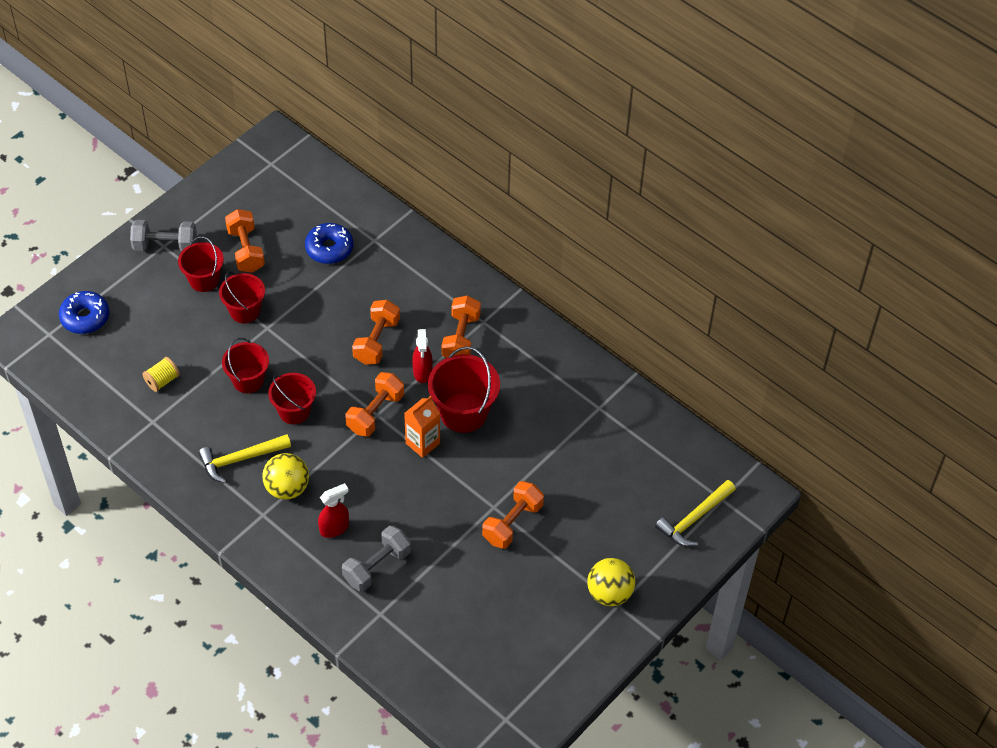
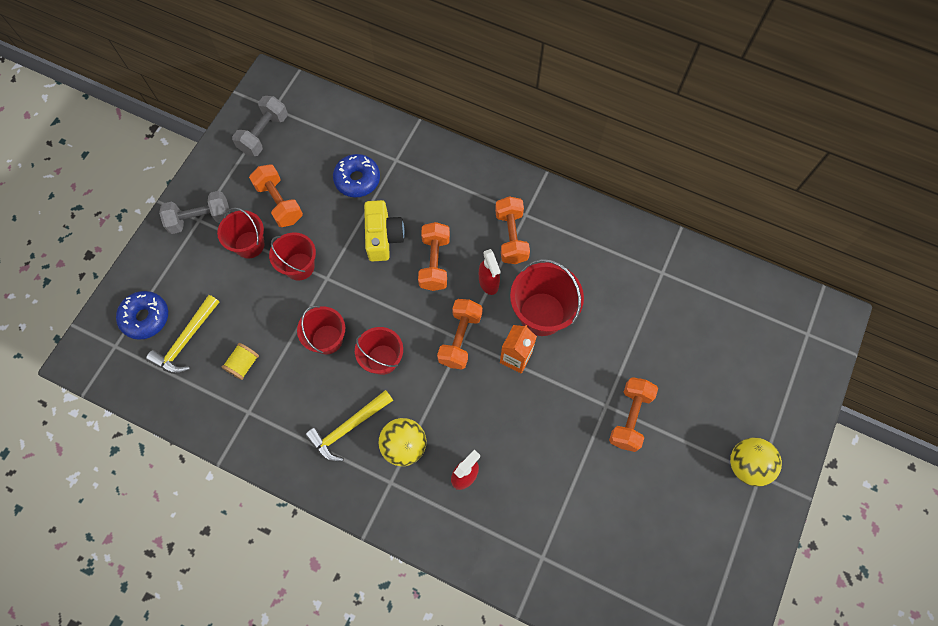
camera: 15 degrees left, 15 degrees up
grey dumbbell [342,526,411,592] -> grey dumbbell moved to [232,96,288,156]
yellow hammer [655,480,736,547] -> yellow hammer moved to [146,295,219,374]
none -> yellow camera [364,200,405,262]

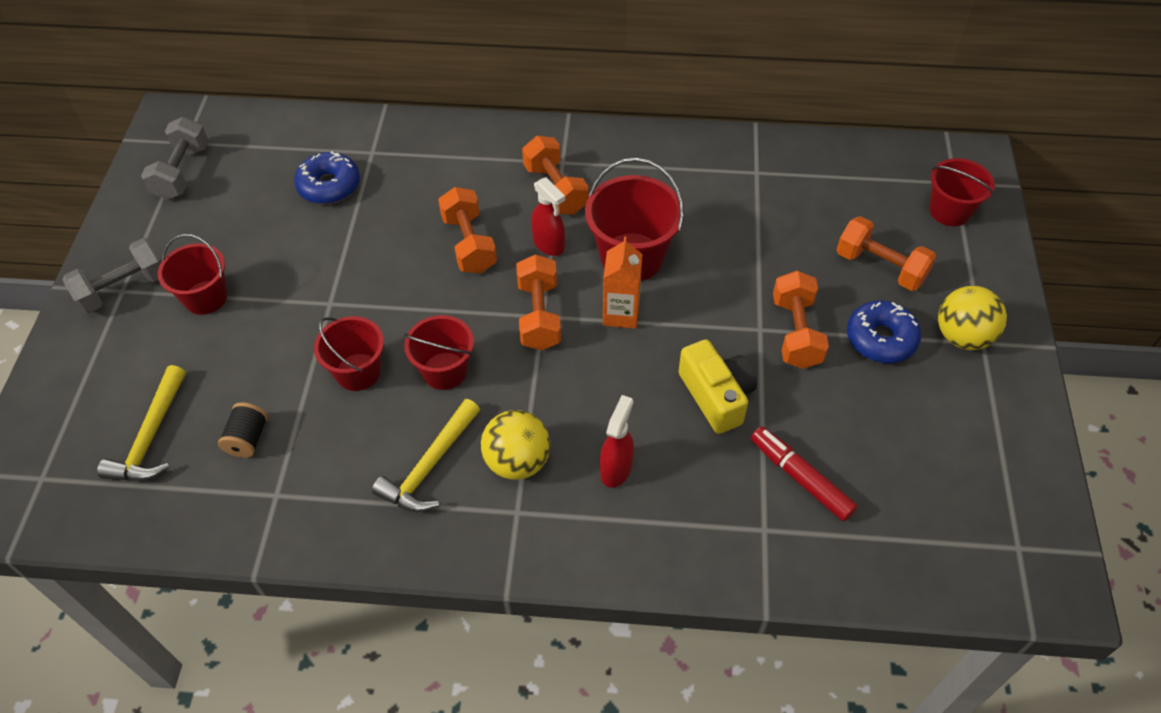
camera: 20 degrees left, 15 degrees down
blue donut [116,291,168,340] -> blue donut moved to [847,301,921,363]
yellow spool [222,343,259,380] -> black spool [218,402,268,458]
orange dumbbell [249,164,303,227] -> orange dumbbell moved to [837,216,936,291]
red bucket [269,232,316,281] -> red bucket moved to [929,158,995,226]
yellow camera [364,200,405,262] -> yellow camera moved to [679,339,757,434]
none -> red marker [751,426,858,521]

